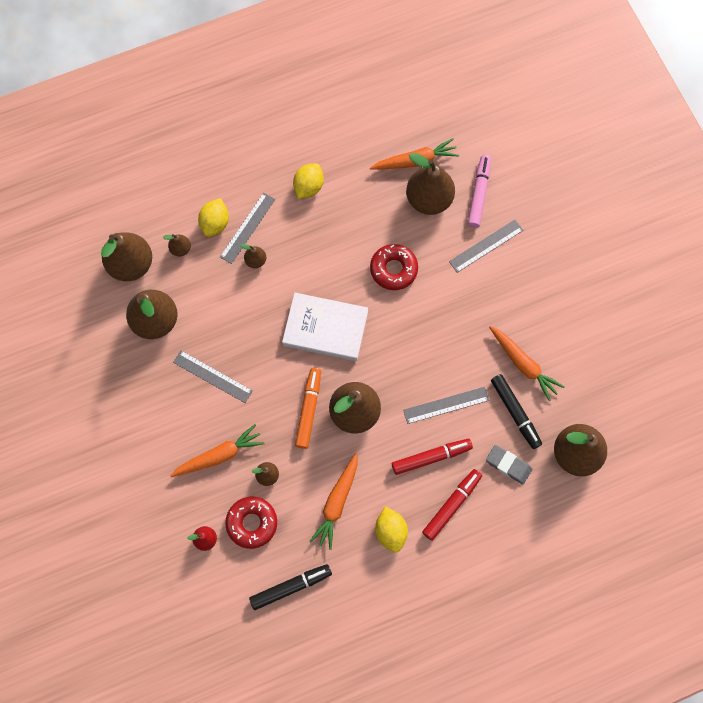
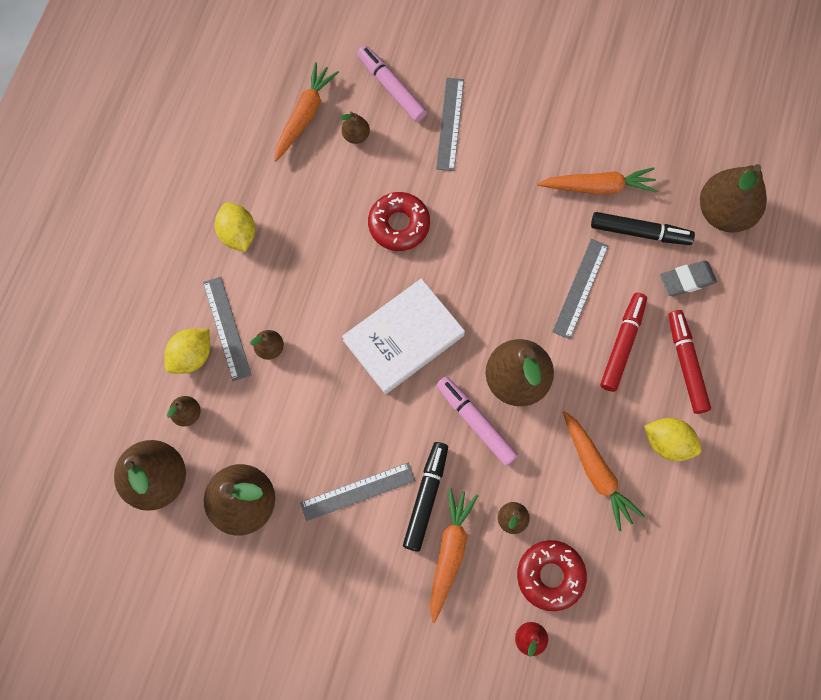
camera: 50 degrees left, 0 degrees up
yellow lemon [198,198,229,237] -> yellow lemon turned 75 degrees clockwise [164,329,210,374]
black marker [249,564,332,610] -> black marker moved to [403,442,448,552]
orange marker [295,368,321,449] -> pink marker [436,376,518,466]
brown pear [406,153,455,215] -> brown pear [340,111,370,144], size x0.45

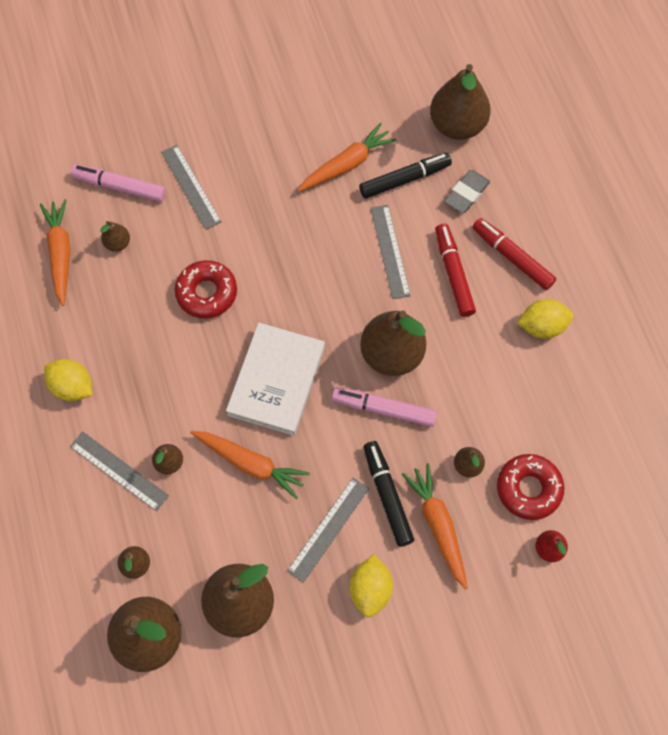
camera: 35 degrees left, 5 degrees down
yellow lemon [164,329,210,374] -> yellow lemon moved to [349,554,393,617]
orange carrot [563,411,645,531] -> orange carrot moved to [190,431,310,499]

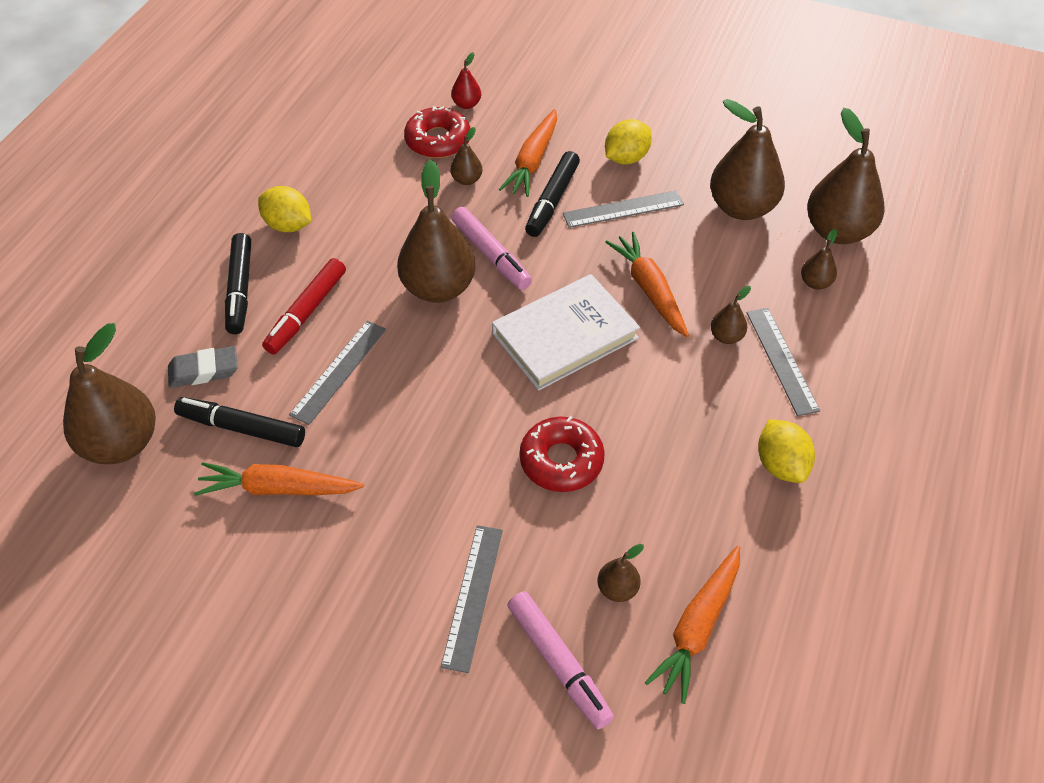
camera: 140 degrees left, 15 degrees down
red marker [472,218,556,290] -> black marker [225,233,251,334]

